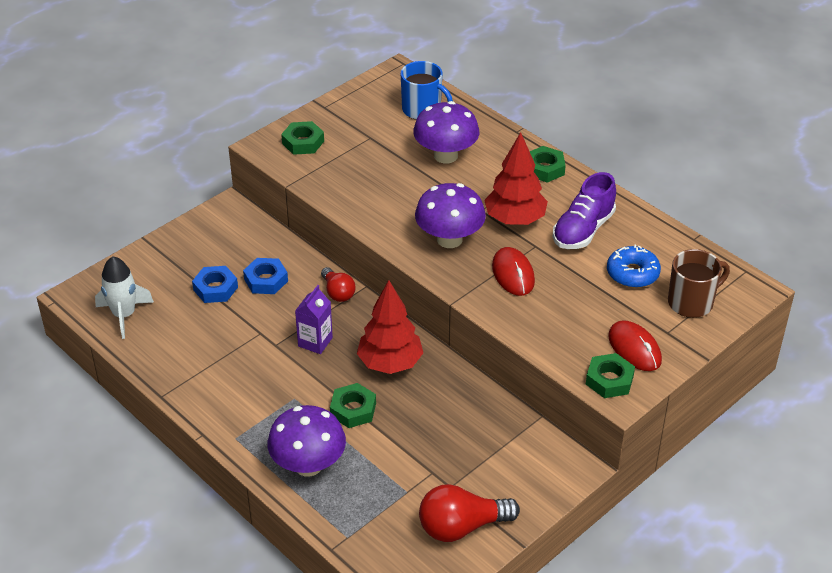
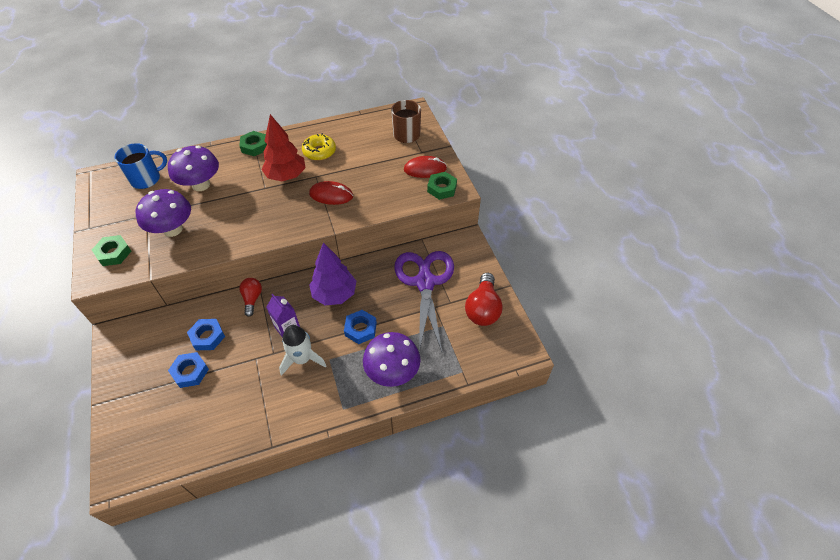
camera: 65 degrees left, 10 degrees up
white rocket [95,256,154,339] -> white rocket moved to [279,325,327,376]
red light bulb [321,267,356,302] -> red light bulb turned 90 degrees counterclockwise [239,278,262,317]
green nut [330,383,376,428] -> blue nut [344,310,377,344]
red tree [357,280,423,374] -> purple tree [309,242,356,305]
purple mushroom [415,183,486,248] -> purple mushroom moved to [136,189,191,237]
purple shoe [553,172,616,249] -> yellow donut [302,133,336,161]
blue donut [607,245,661,288] -> none
none -> purple scissors [394,251,454,352]

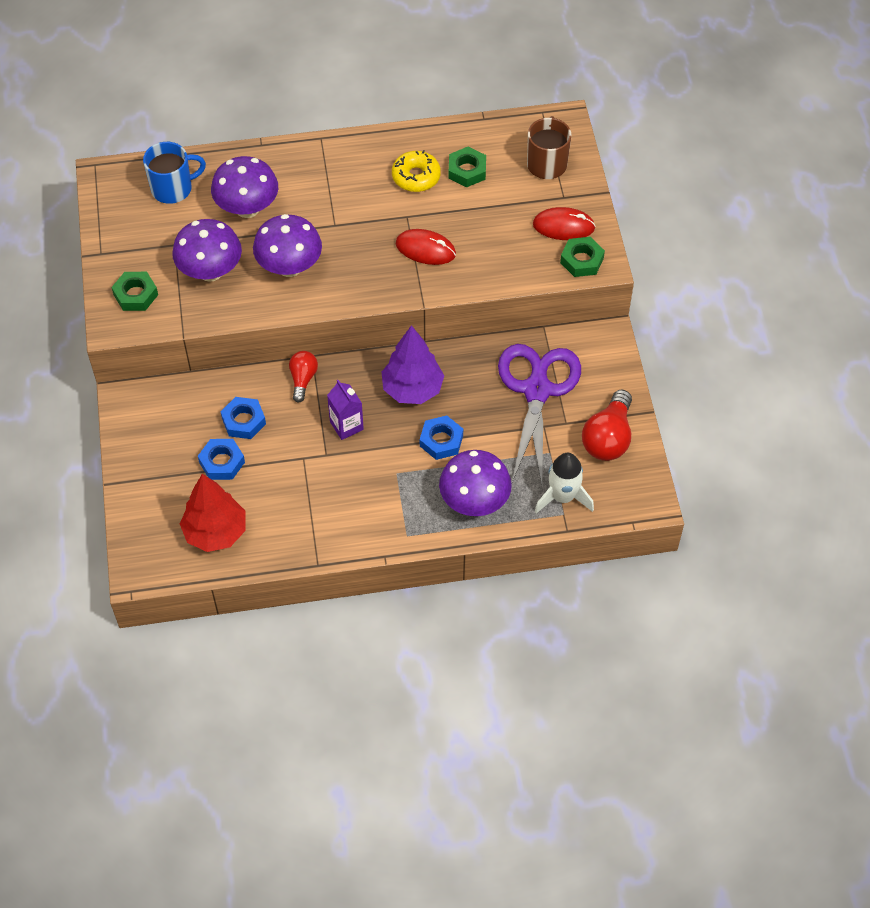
camera: 10 degrees right, 5 degrees up
green nut [239,131,267,156] -> green nut moved to [448,147,486,187]
red tree [261,114,306,181] -> red tree moved to [180,474,245,552]
white rocket [279,325,327,376] -> white rocket moved to [535,453,594,513]
none -> purple mushroom [253,214,322,277]

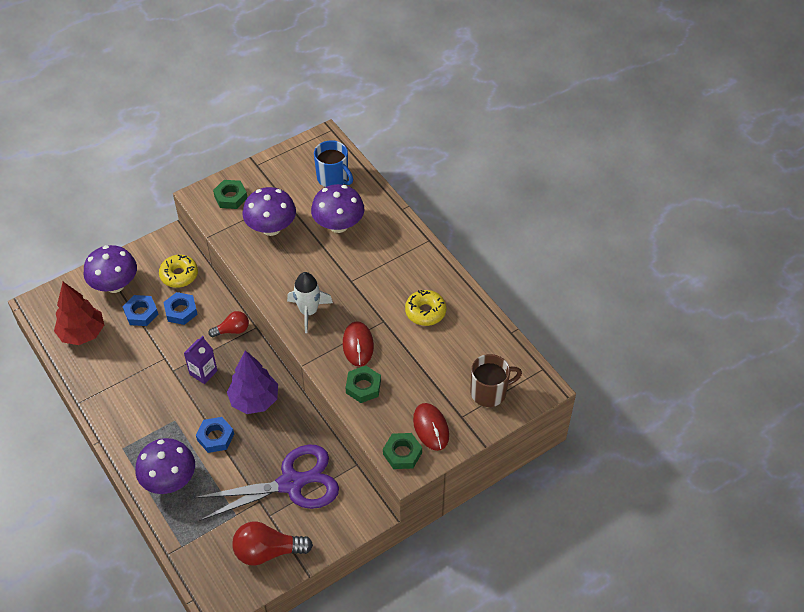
camera: 65 degrees right, 5 degrees down
purple mushroom [253,214,322,277] -> purple mushroom moved to [83,245,137,293]
green nut [448,147,486,187] -> green nut moved to [346,366,381,403]
white rocket [535,453,594,513] -> white rocket moved to [287,272,333,333]
none -> yellow donut [159,255,198,288]

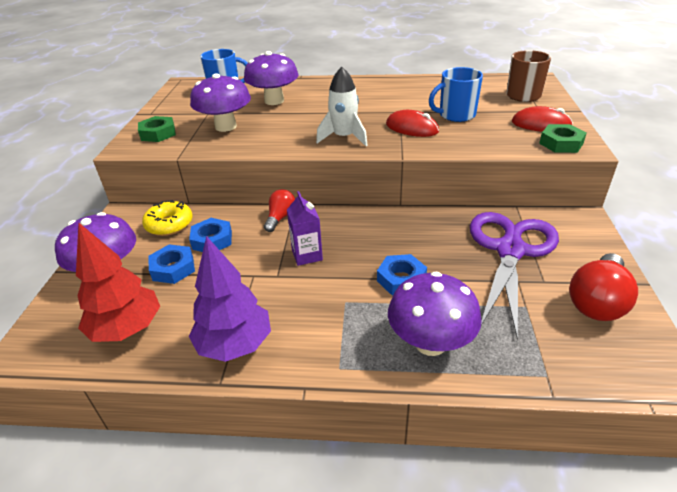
camera: 50 degrees left, 15 degrees down
purple tree [227,350,278,414] -> purple tree moved to [189,236,271,362]
green nut [346,366,381,403] -> none
yellow donut [405,290,447,326] -> none
none -> blue mug [429,67,483,122]

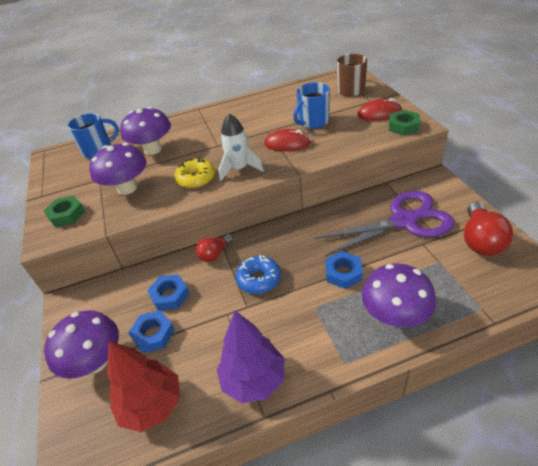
camera: 20 degrees left, 5 degrees up
yellow donut [142,200,193,236] -> yellow donut moved to [175,157,215,188]
red light bulb [264,189,295,232] -> red light bulb turned 135 degrees counterclockwise [196,234,233,262]
purple carton [287,191,323,266] -> blue donut [235,255,281,294]
purple scissors [470,212,559,340] -> purple scissors turned 75 degrees clockwise [315,191,455,256]

